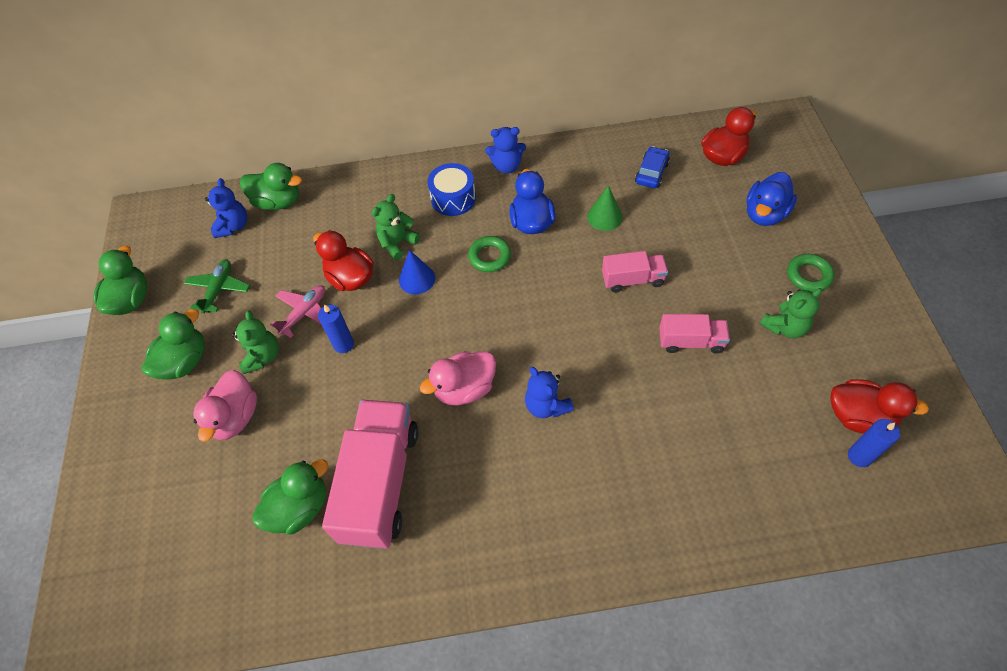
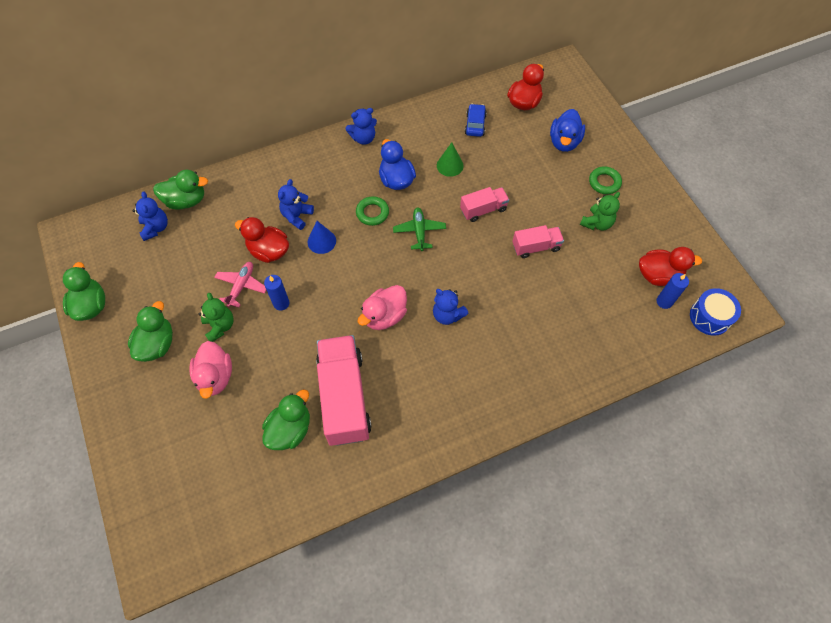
camera: 20 degrees left, 5 degrees up
green plane [184,259,250,314] -> green plane moved to [393,207,446,251]
green teddy bear [372,194,420,260] -> blue teddy bear [278,179,314,230]
blue drum [428,163,476,216] -> blue drum moved to [690,288,741,336]

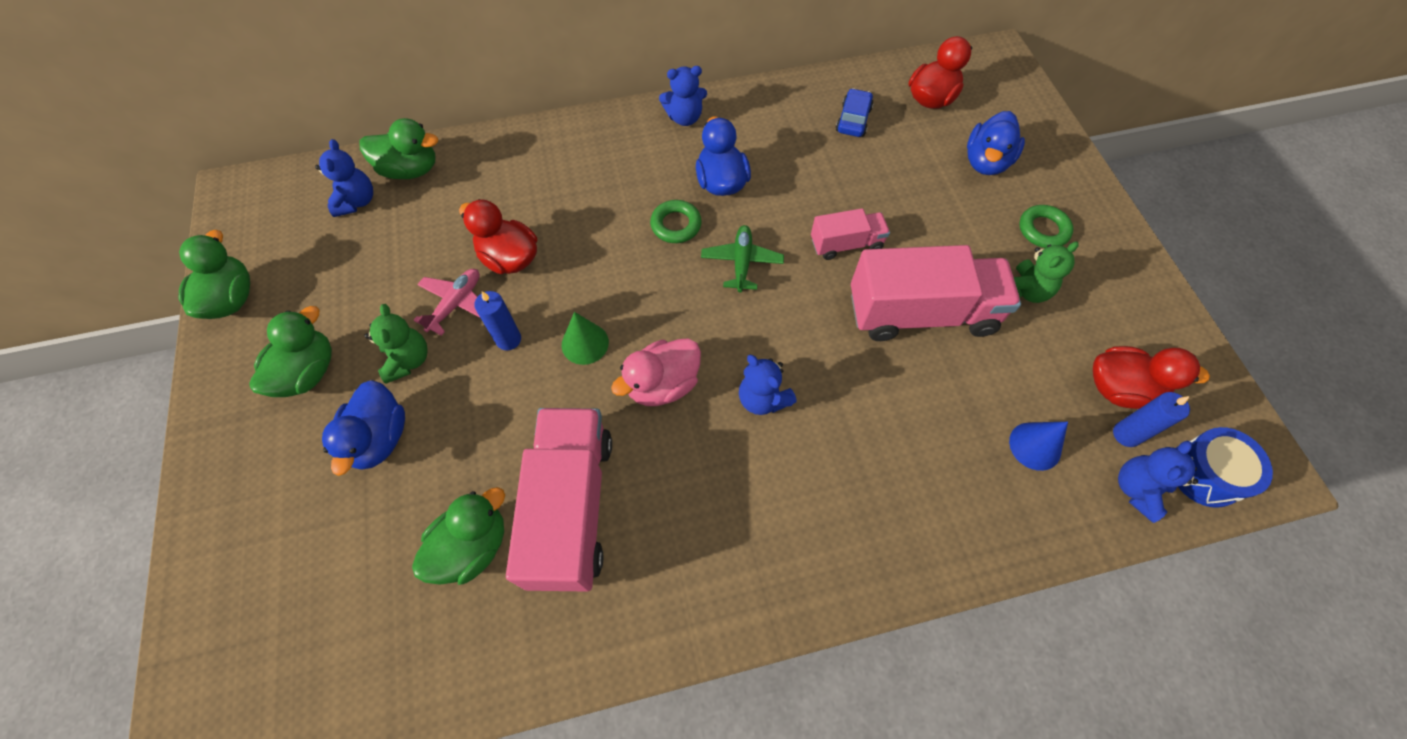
camera: 10 degrees right, 0 degrees up
pink duck [189,341,232,399] -> blue duck [322,380,405,476]
blue teddy bear [278,179,314,230] -> blue teddy bear moved to [1118,441,1198,523]
blue cone [308,221,336,254] -> blue cone moved to [1009,422,1068,471]
green cone [437,142,464,177] -> green cone moved to [562,312,609,365]
pink truck [512,225,564,258] -> pink truck [851,245,1021,341], size x1.94

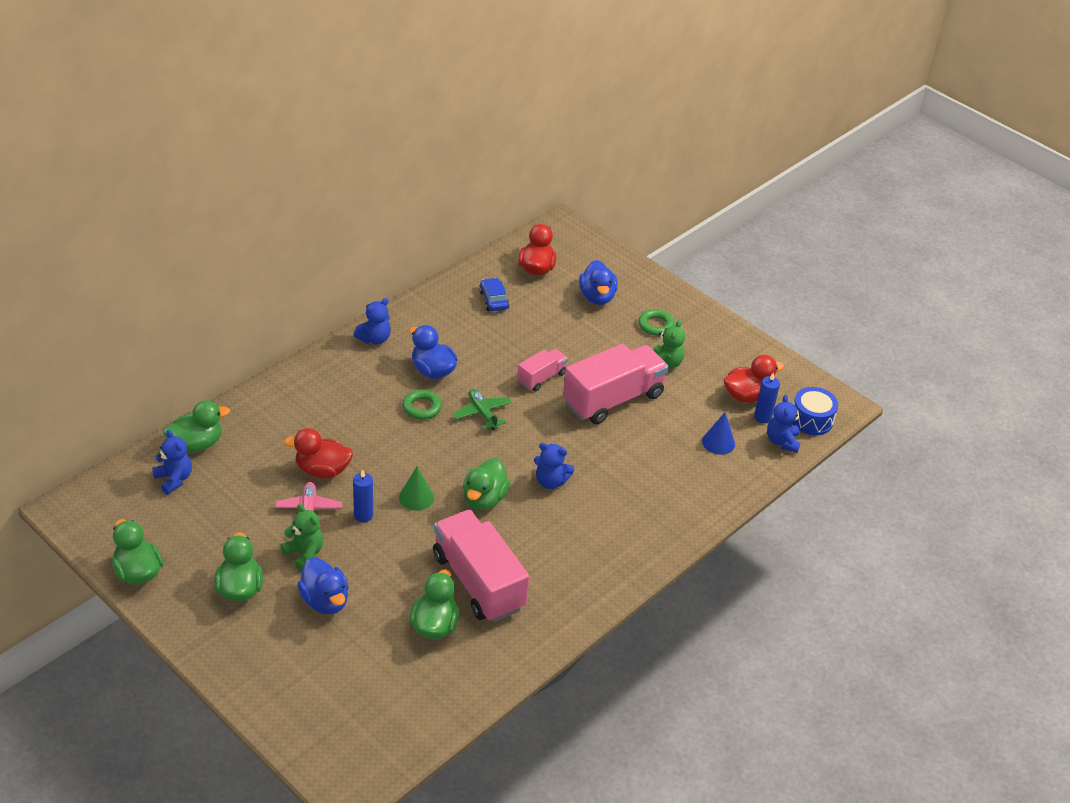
camera: 35 degrees left, 20 degrees down
pink duck [611,338,701,406] -> green duck [463,458,510,510]

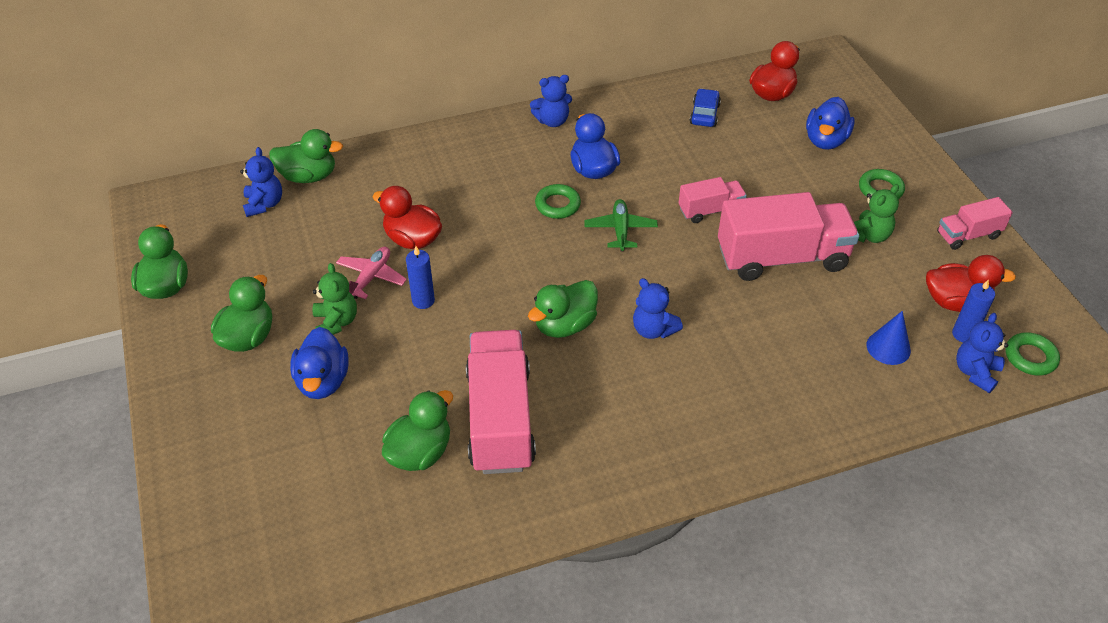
camera: 30 degrees right, 5 degrees up
green cone [399,466,434,511] -> none
blue drum [792,387,838,435] -> green ring [1005,332,1060,376]
none -> pink truck [937,197,1013,250]

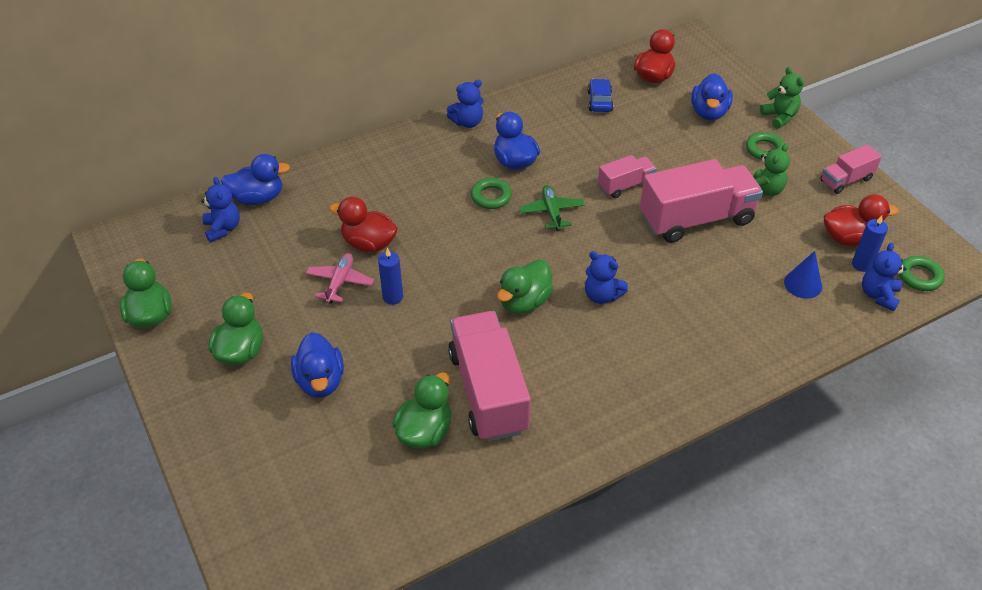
camera: 10 degrees left, 0 degrees up
green duck [269,129,343,183] -> blue duck [221,154,290,205]
green teddy bear [312,263,357,335] -> green teddy bear moved to [760,67,804,128]

